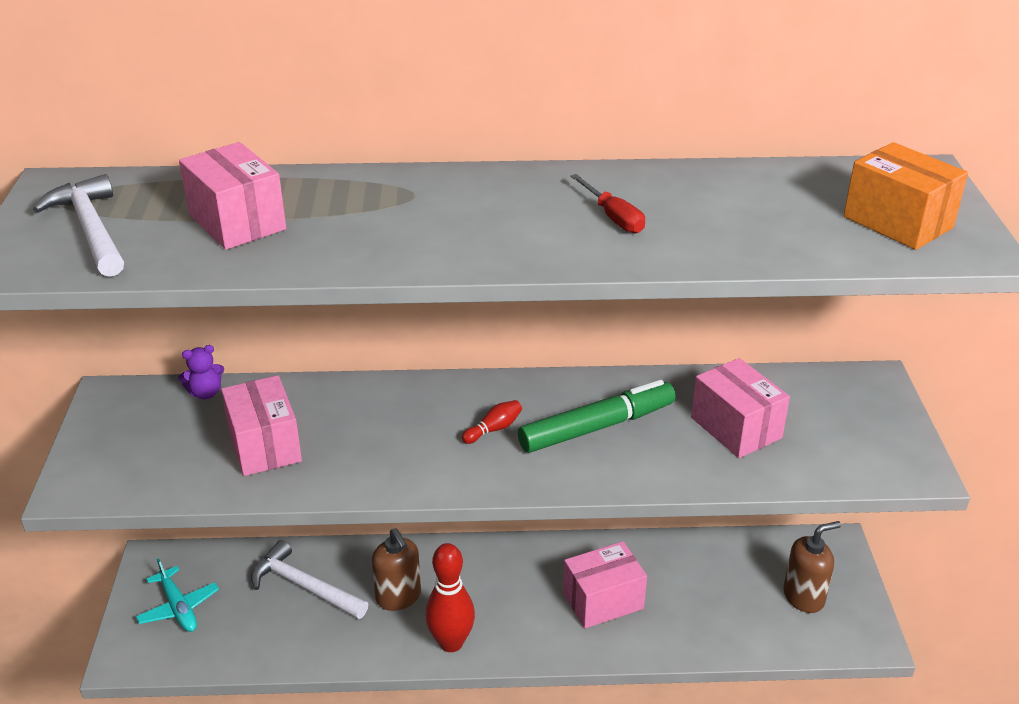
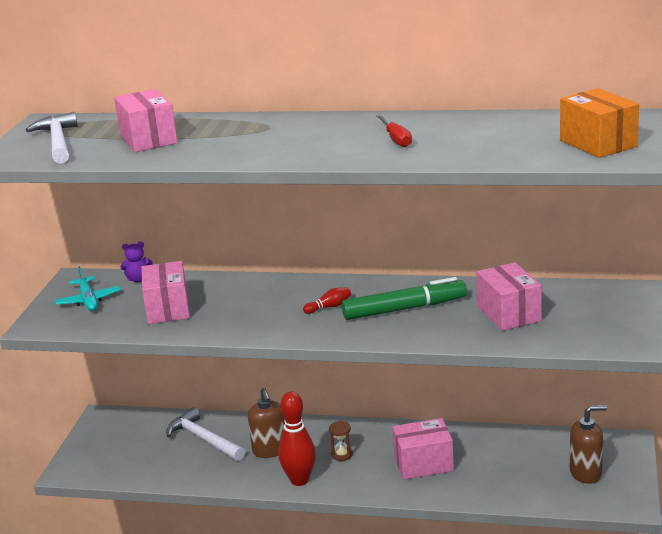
camera: 15 degrees right, 10 degrees down
turquoise plane [136,558,219,632] -> turquoise plane moved to [55,266,120,311]
none -> brown hourglass [329,421,353,461]

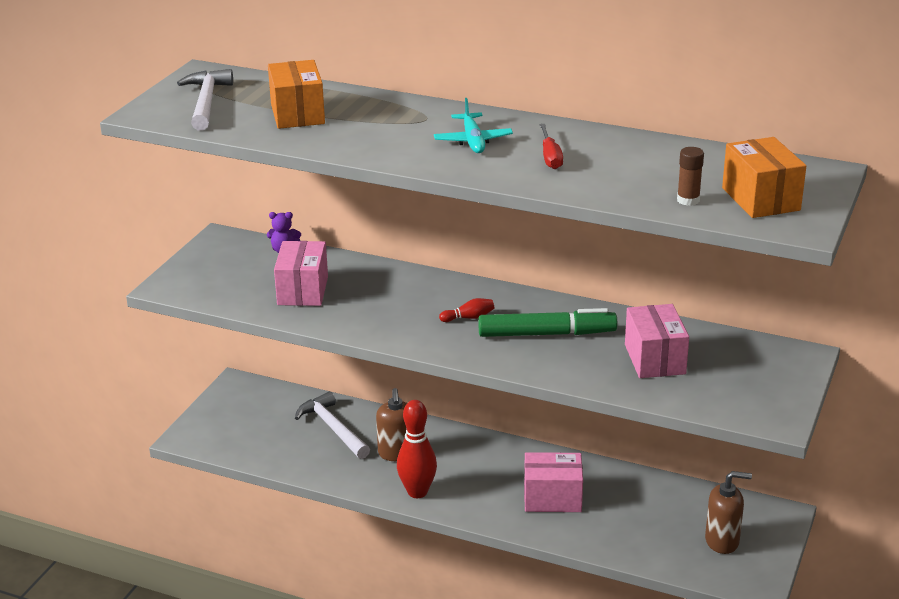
camera: 10 degrees right, 5 degrees up
turquoise plane [55,266,120,311] -> turquoise plane moved to [434,98,513,153]
pink box [114,89,178,152] -> orange box [268,60,325,129]
brown hourglass [329,421,353,461] -> none
none -> brown glue stick [677,147,704,206]

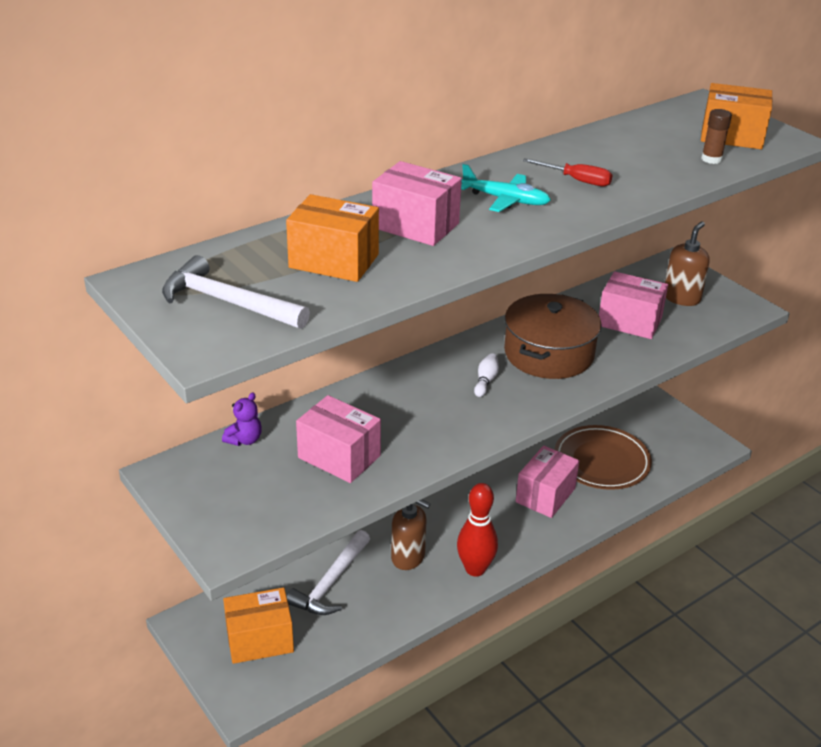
camera: 60 degrees left, 5 degrees up
white hammer [295,391,370,459] -> white hammer turned 60 degrees counterclockwise [286,530,370,615]
red bowling pin [439,298,494,322] -> white bowling pin [474,353,499,397]
green marker [478,308,617,337] -> brown pot [504,294,602,379]
brown soap dispenser [705,471,752,554] -> brown soap dispenser moved to [665,221,710,306]
none -> orange box [223,587,294,664]
none -> pink box [372,161,462,246]
none -> brown plate [555,425,652,490]

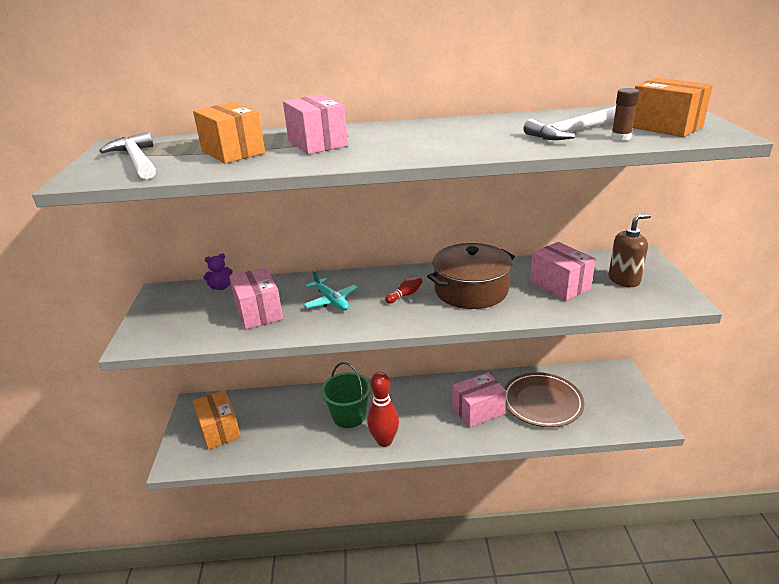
camera: 35 degrees right, 5 degrees down
orange box [223,587,294,664] -> orange box turned 45 degrees clockwise [193,390,241,450]
white hammer [286,530,370,615] -> white hammer moved to [524,106,616,140]
brown soap dispenser [391,499,430,570] -> green bucket [321,362,371,428]
turquoise plane [461,164,551,212] -> turquoise plane moved to [303,270,358,311]
white bowling pin [474,353,499,397] -> red bowling pin [385,276,423,304]
red screwdriver [523,158,612,186] -> none

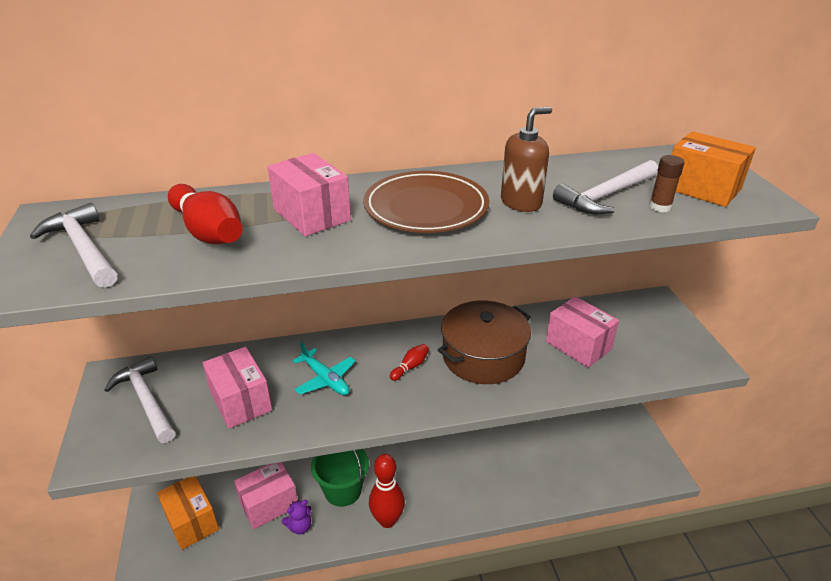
camera: 10 degrees left, 5 degrees up
orange box [193,102,265,164] -> red bowling pin [168,184,242,244]
purple teddy bear [204,253,233,290] -> purple teddy bear moved to [282,500,311,534]
pink box [452,372,507,428] -> pink box moved to [234,462,298,530]
brown plate [504,372,584,427] -> brown plate moved to [363,171,490,233]
brown soap dispenser [609,213,651,287] -> brown soap dispenser moved to [501,107,552,212]
none -> white hammer [105,356,175,443]

